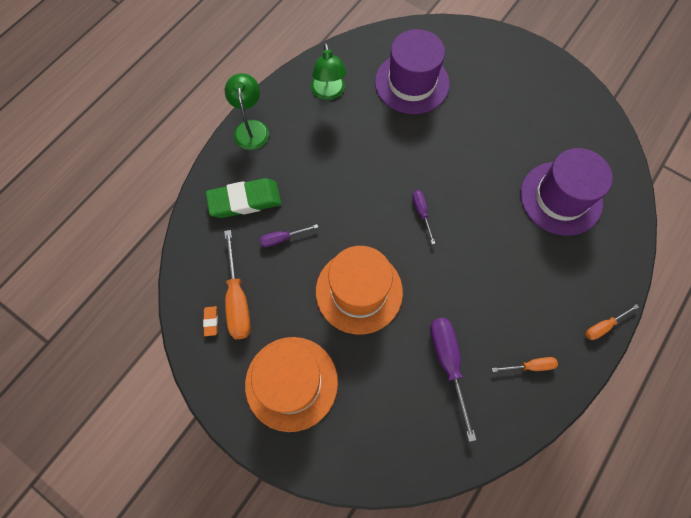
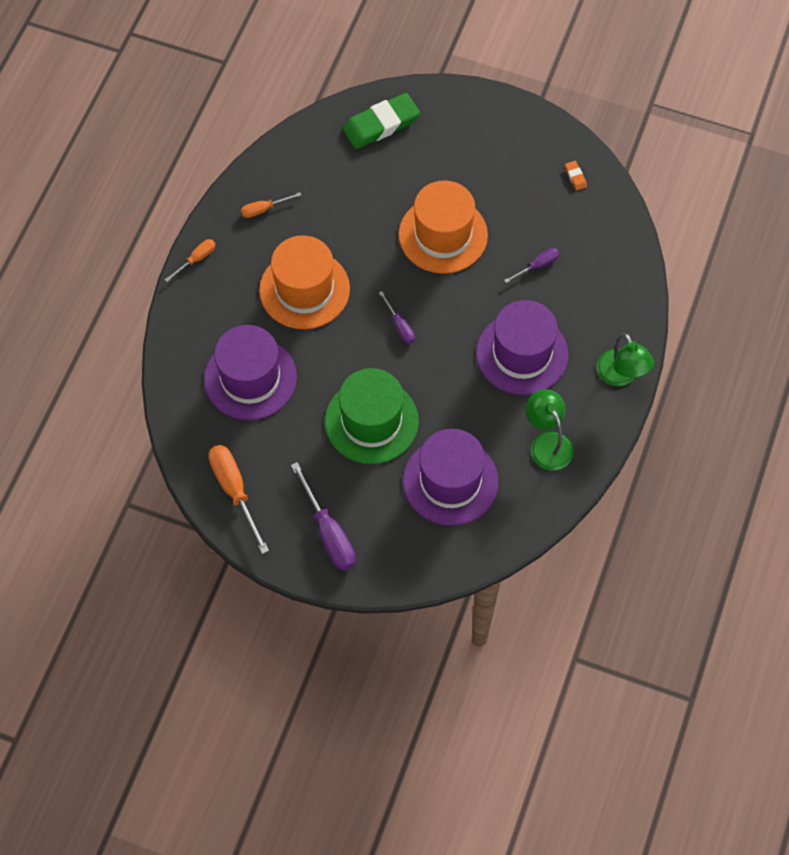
camera: 165 degrees right, 5 degrees down
green eraser [206,178,281,218] -> green eraser moved to [343,93,420,149]
orange screwdriver [224,230,251,339] -> orange screwdriver moved to [208,445,269,554]
orange hat [245,337,338,432] -> orange hat moved to [259,235,350,329]
purple screwdriver [430,318,476,442] -> purple screwdriver moved to [291,462,356,571]
none -> green hat [325,368,419,464]
none -> purple hat [476,300,568,395]

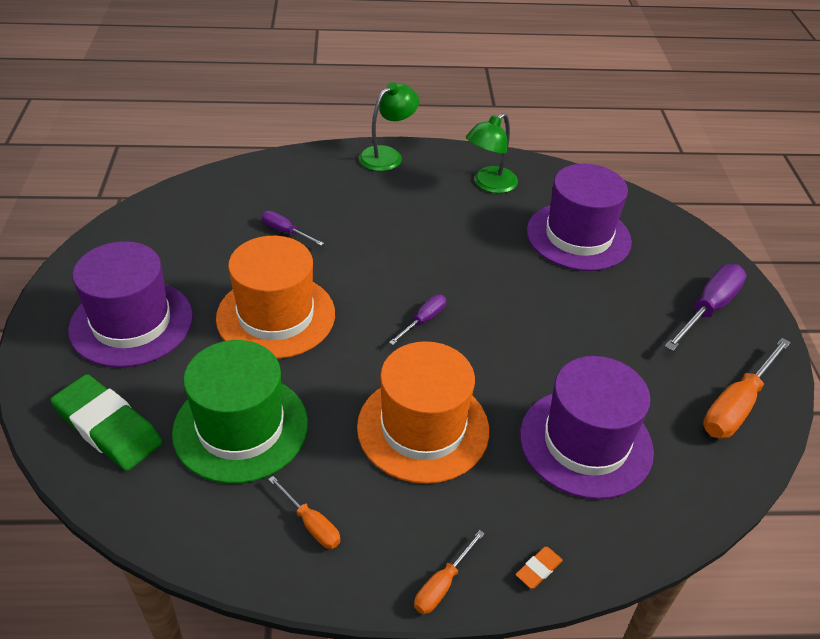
camera: 115 degrees left, 20 degrees down
orange screwdriver [165,239,215,282] -> orange screwdriver turned 75 degrees counterclockwise [414,530,485,614]
green hat [325,368,419,464] -> green hat moved to [172,340,308,484]
purple hat [476,300,568,395] -> purple hat moved to [68,241,193,368]
orange eraser [565,161,587,190] -> orange eraser moved to [515,547,563,589]

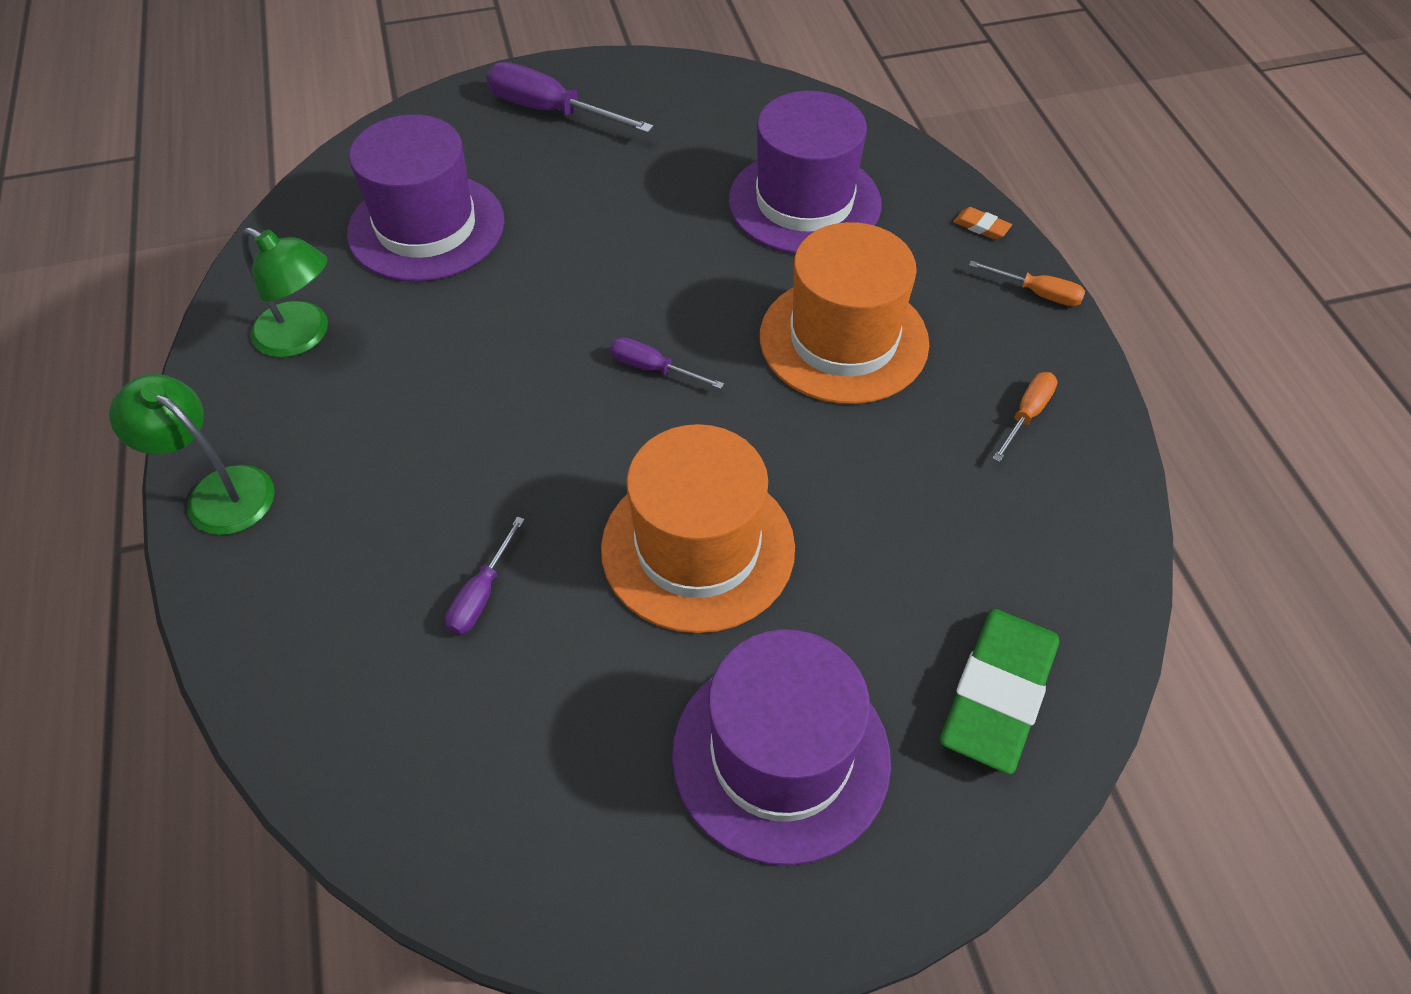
camera: 100 degrees left, 10 degrees up
green hat [172,340,308,484] -> none
orange screwdriver [703,338,791,439] -> none

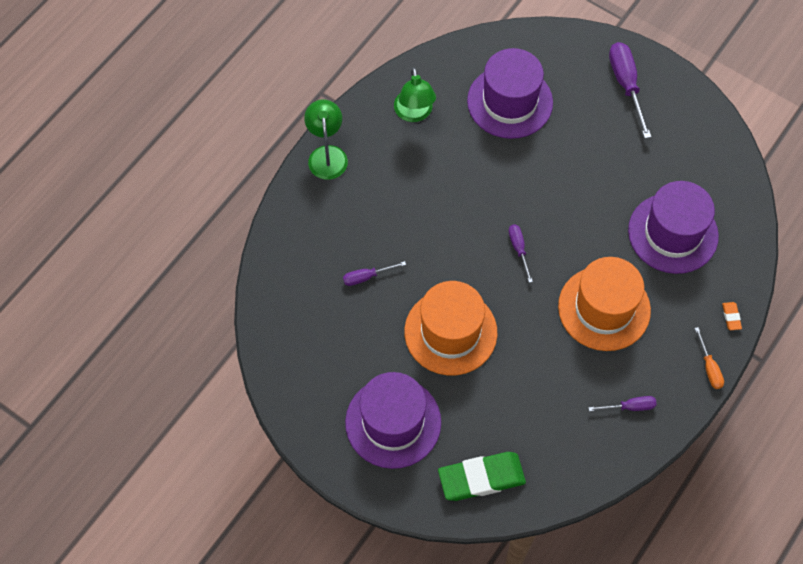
camera: 50 degrees right, 10 degrees up
orange screwdriver [992,372,1058,462] -> purple screwdriver [589,396,657,411]

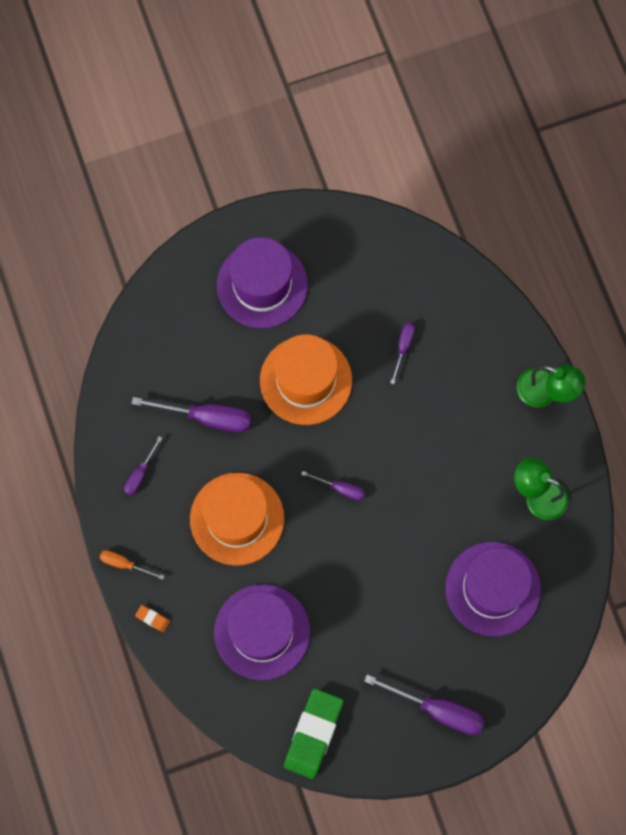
camera: 125 degrees right, 10 degrees up
green eraser [438,452,526,501] -> green eraser moved to [284,689,344,779]
none -> purple screwdriver [131,397,251,433]

